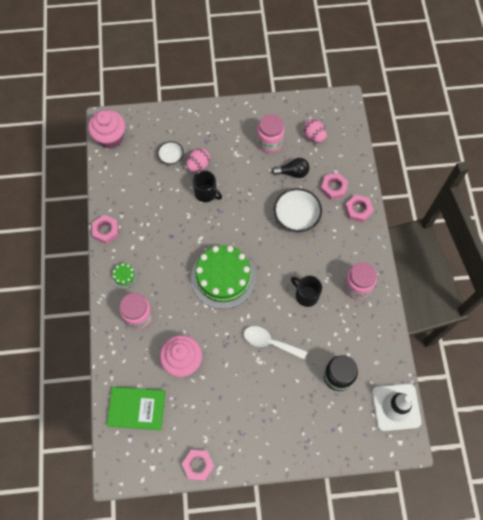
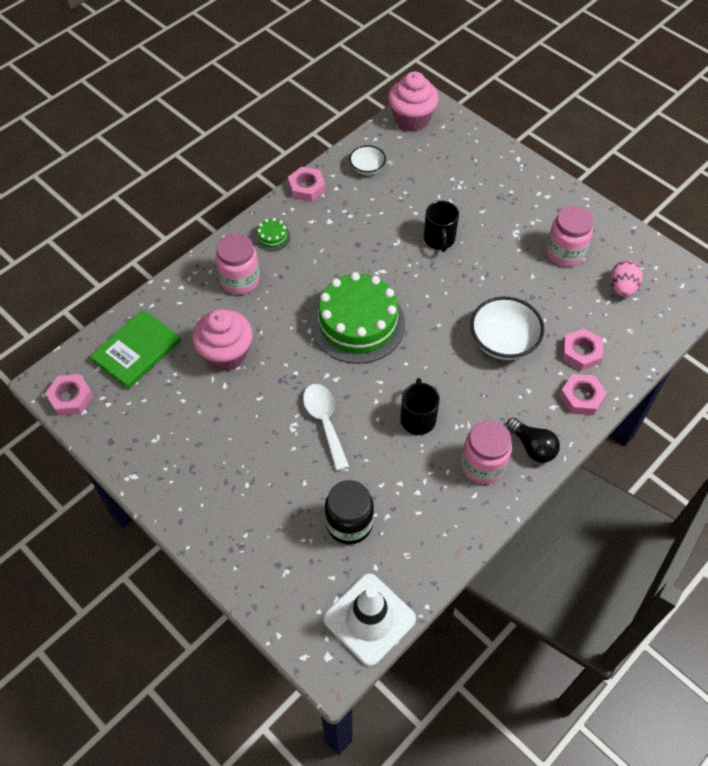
camera: 50 degrees right, 10 degrees down
green book [107,387,165,430] -> green book turned 75 degrees clockwise [90,309,181,389]
white bowl [157,141,184,165] -> white bowl moved to [349,145,386,175]
pink nut [182,450,215,481] -> pink nut moved to [45,374,93,416]
pink egg [186,148,210,172] -> none
black light bulb [272,158,309,178] -> black light bulb moved to [507,418,560,463]

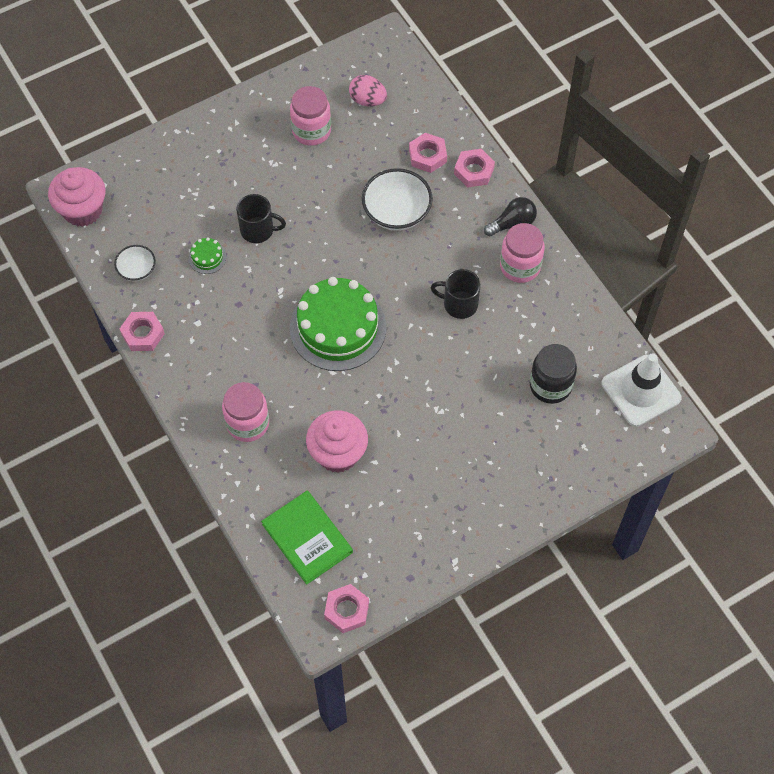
camera: 75 degrees left, 5 degrees up
green cake [255,218,290,251] -> green cake moved to [188,237,226,274]
white spoon [303,384,349,471] -> none

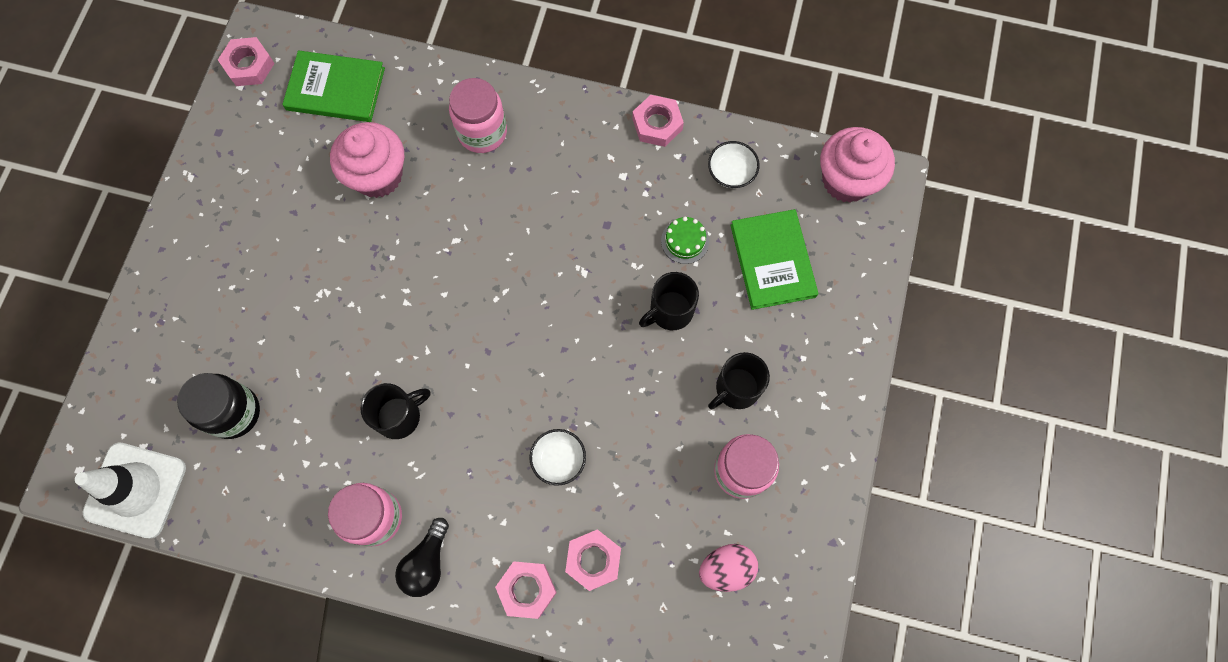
camera: 135 degrees right, 10 degrees up
green cake [290,277,386,371] -> none
white bowl [362,168,433,231] -> white bowl [529,429,586,486], size x0.57
none -> black mug [708,352,770,409]
none -> green book [730,209,818,310]

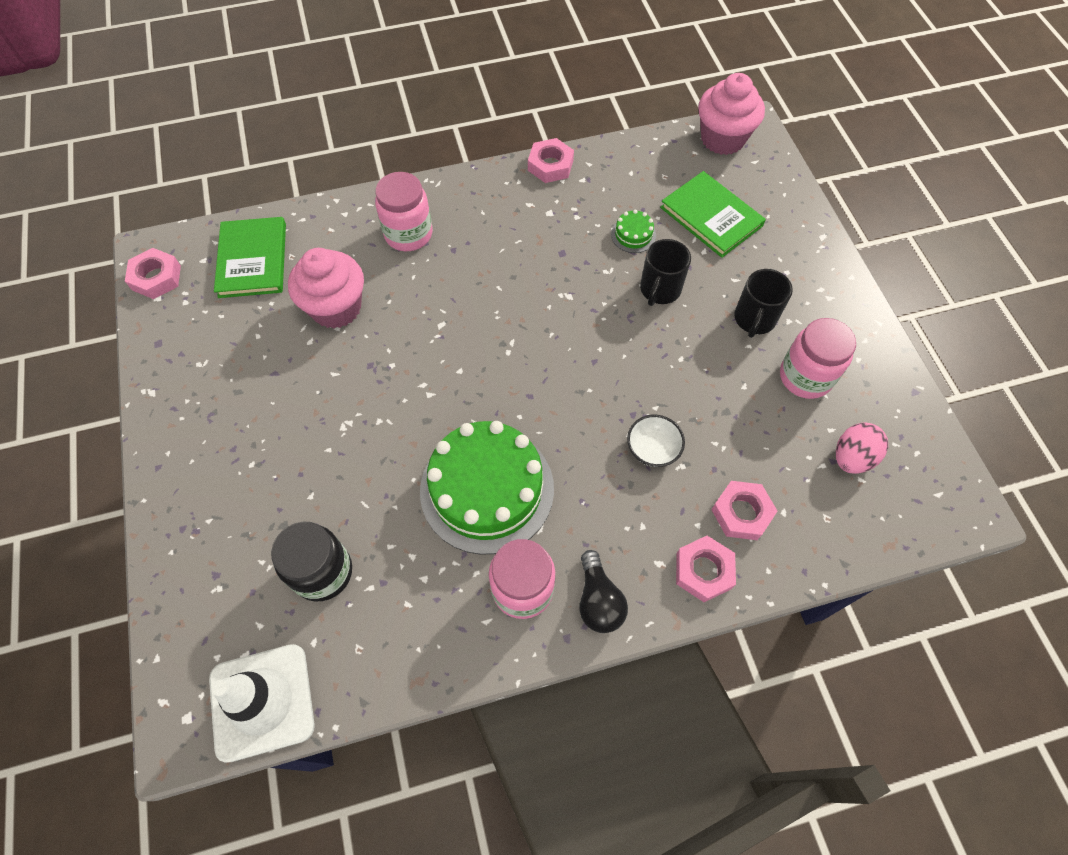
camera: 30 degrees left, 10 degrees down
green book [282,50,385,122] -> green book turned 75 degrees counterclockwise [214,217,286,298]
black mug [360,383,430,439] -> green cake [420,421,554,555]
white bowl [708,141,760,188] -> none

